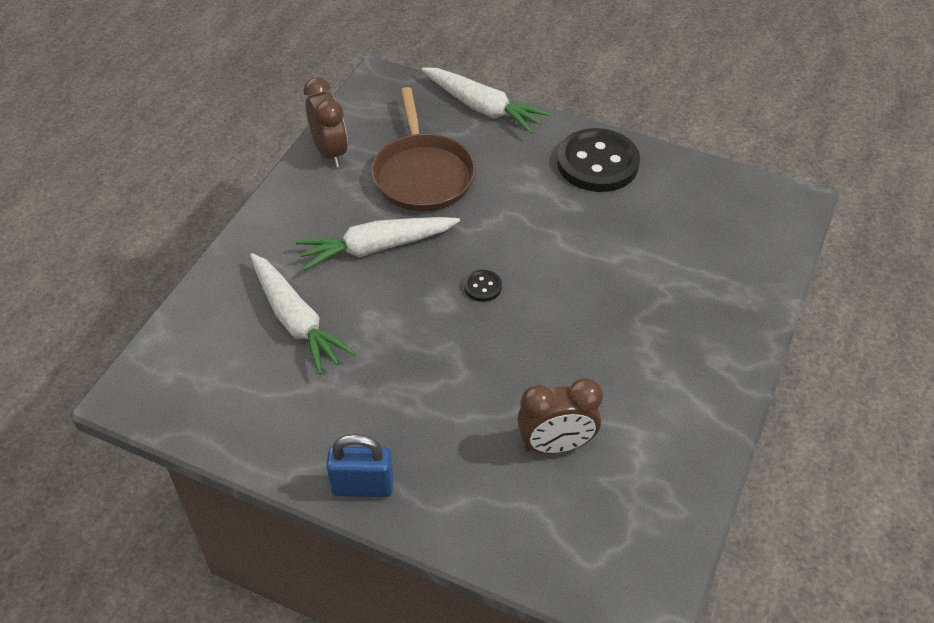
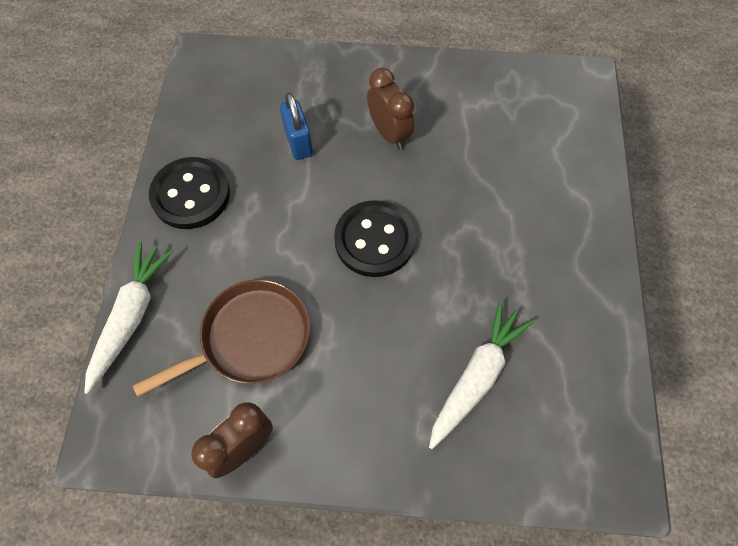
camera: 110 degrees left, 15 degrees up
white carrot [296,217,460,270] -> none
blue padlock [326,434,393,497] -> blue padlock moved to [280,92,313,160]
black button [464,270,502,302] -> black button [334,200,416,277], size x2.37
brown clock [517,378,603,454] -> brown clock moved to [367,68,414,150]

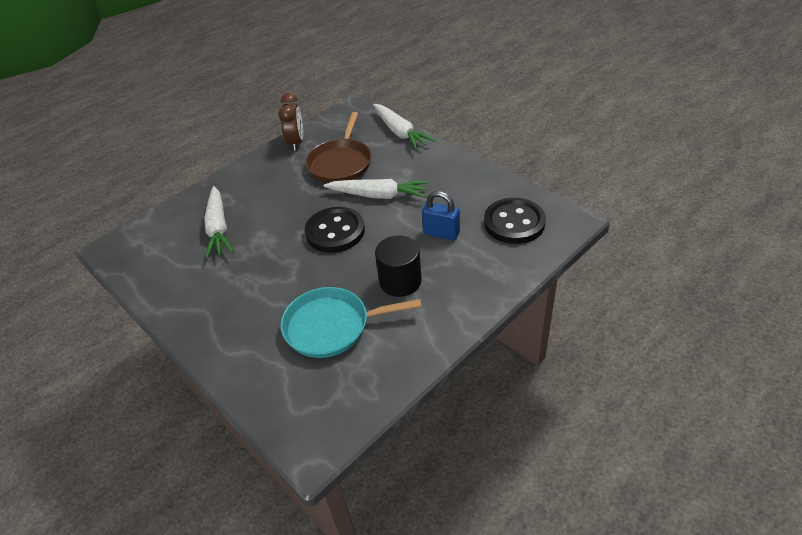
camera: 135 degrees right, 20 degrees down
black button [149,157,230,229] -> black button moved to [484,198,546,244]
brown clock [367,68,414,150] -> black cylinder [375,235,422,297]
none -> turquoise pan [281,287,422,358]
none -> white carrot [324,179,429,199]

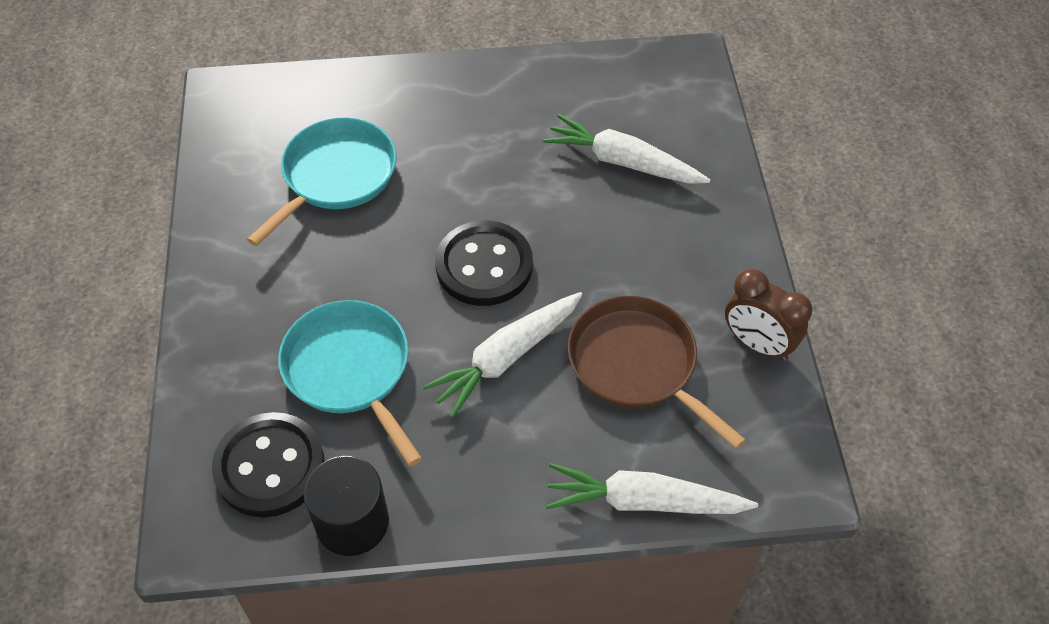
camera: 125 degrees right, 10 degrees up
black cylinder [375,235,422,297] -> black cylinder moved to [304,456,389,556]
blue padlock [422,191,460,240] -> turquoise pan [278,300,422,466]

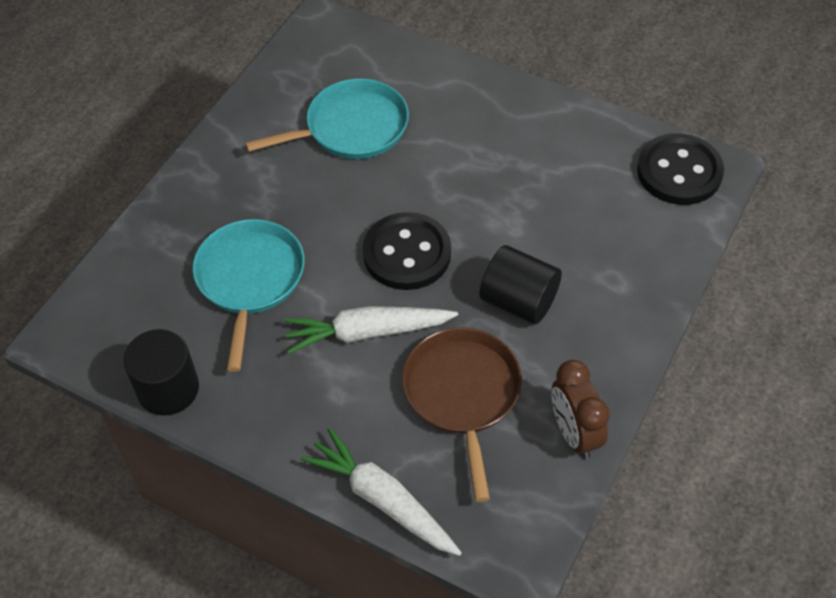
camera: 35 degrees right, 0 degrees up
black button [212,412,324,517] -> black button moved to [637,133,724,205]
white carrot [543,114,710,184] -> none
none -> black cylinder [479,245,562,324]

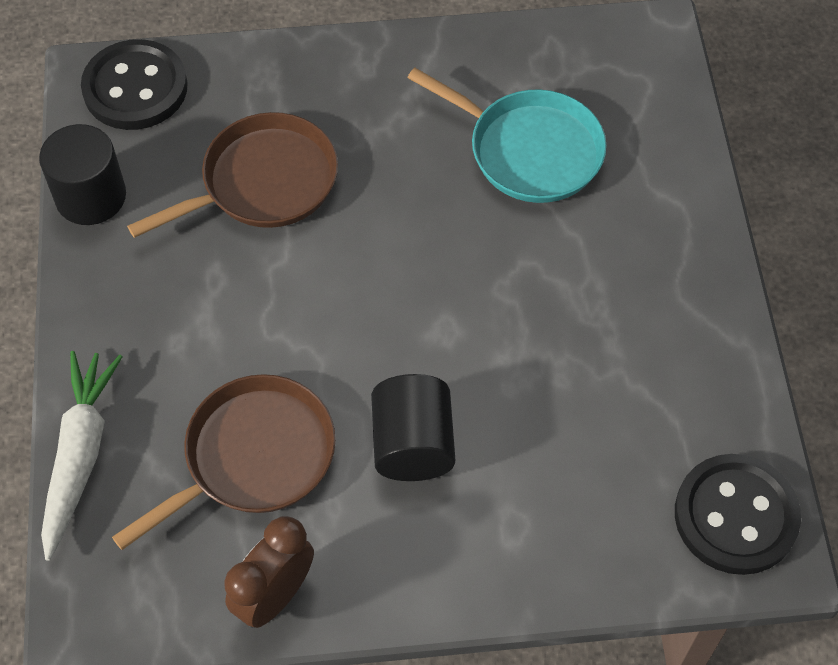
camera: 55 degrees right, 5 degrees up
turquoise pan [193,219,305,372] -> brown pan [127,112,338,238]
white carrot [283,306,458,354] -> none
black button [363,212,451,290] -> black button moved to [81,39,188,130]

